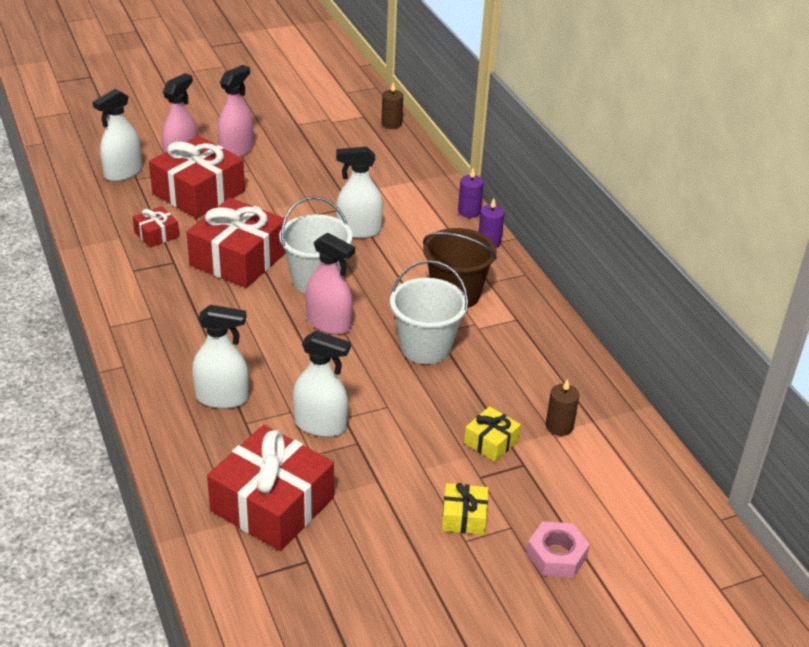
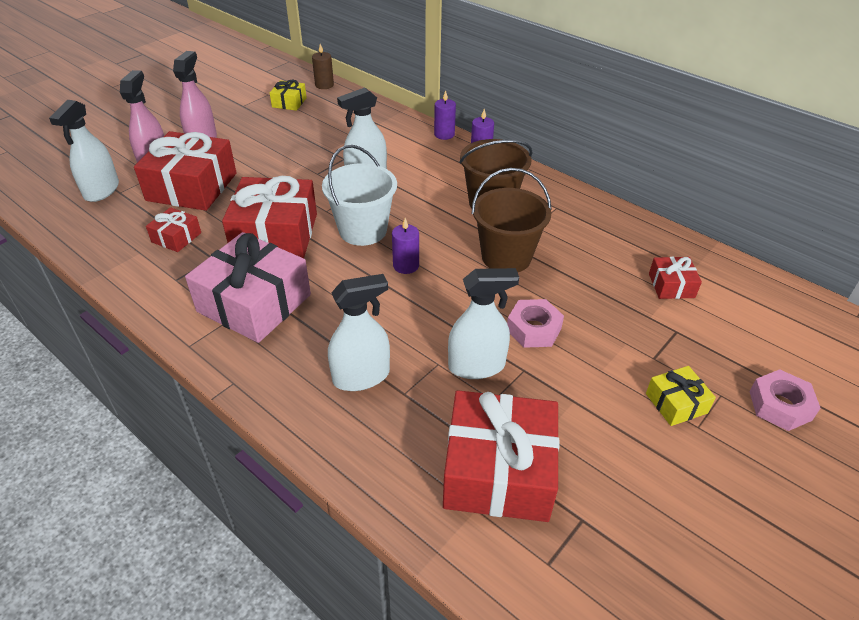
camera: 25 degrees left, 5 degrees up
pink spray bottle [306,233,355,335] -> purple candle [392,218,419,274]
white bucket [390,260,468,364] -> brown bucket [471,168,552,272]
yellow gift [464,406,521,462] -> yellow gift moved to [270,80,307,111]
brown candle [546,379,579,436] -> red gift [649,257,702,299]
none -> pink gift [185,232,311,343]
none -> pink nut [507,299,564,348]

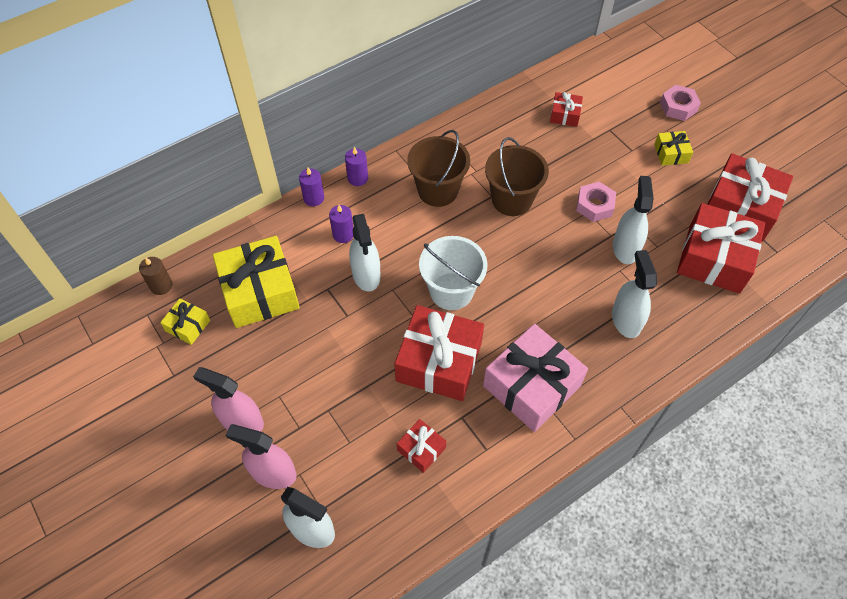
camera: 75 degrees left, 15 degrees up
red gift [134,131,237,211] -> red gift moved to [708,153,793,242]
purple candle [392,218,419,274] -> purple candle moved to [329,205,353,243]
none -> yellow gift [213,236,300,328]

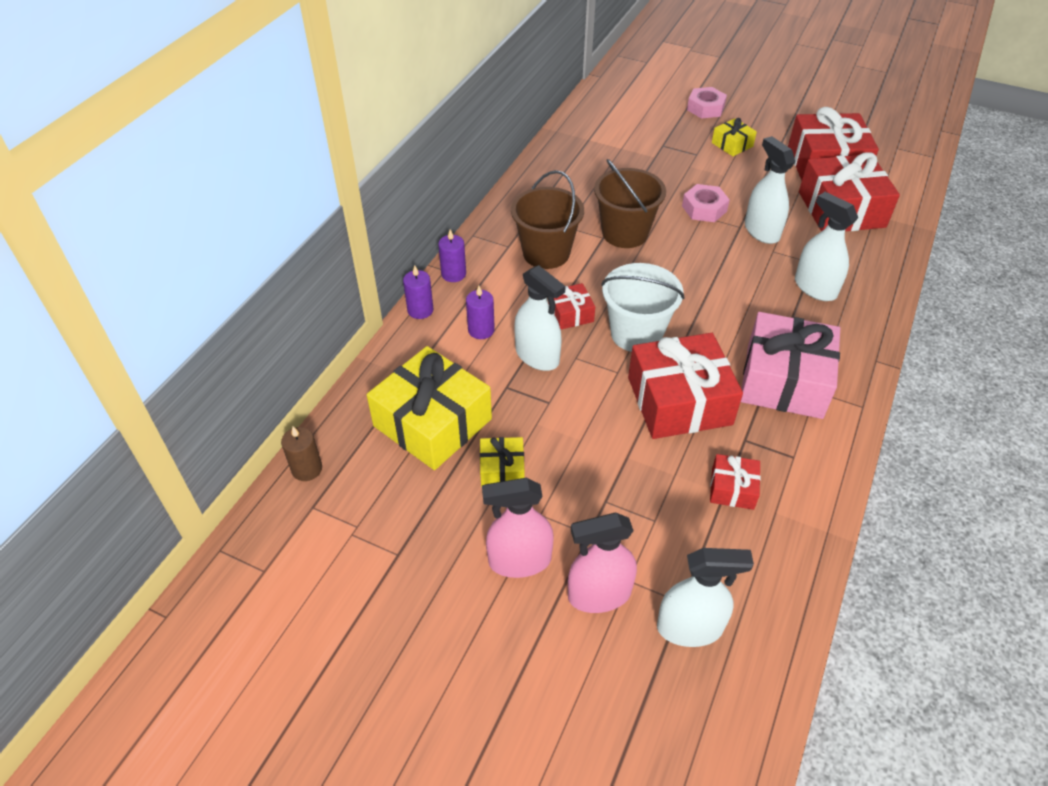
camera: 30 degrees left, 10 degrees down
yellow gift [160,298,210,345] -> yellow gift moved to [480,437,525,487]
red gift [550,92,583,127] -> red gift moved to [548,283,595,330]

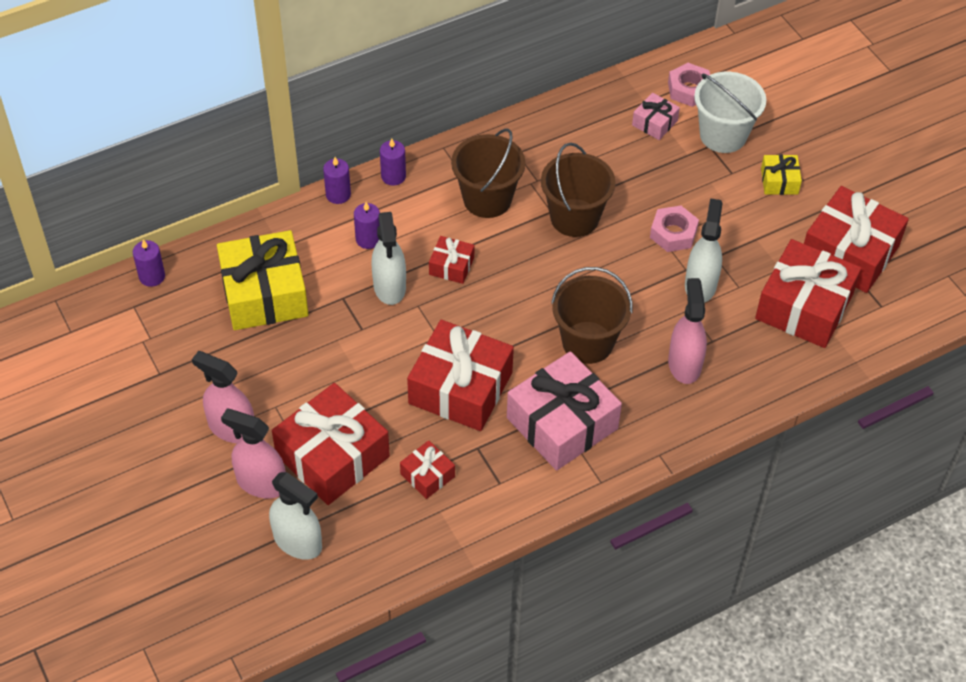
camera: 35 degrees right, 5 degrees up
brown candle [281,426,322,481] -> purple candle [133,239,165,287]
yellow gift [480,437,525,487] -> none
white bucket [601,263,685,352] -> white bucket moved to [694,72,766,153]
pink nut [687,87,727,119] -> pink nut moved to [668,63,710,107]
white spray bottle [795,192,858,301] -> pink spray bottle [668,278,707,384]
none -> red gift [272,383,390,505]
none -> brown bucket [551,267,633,364]
none -> pink gift [632,93,680,140]

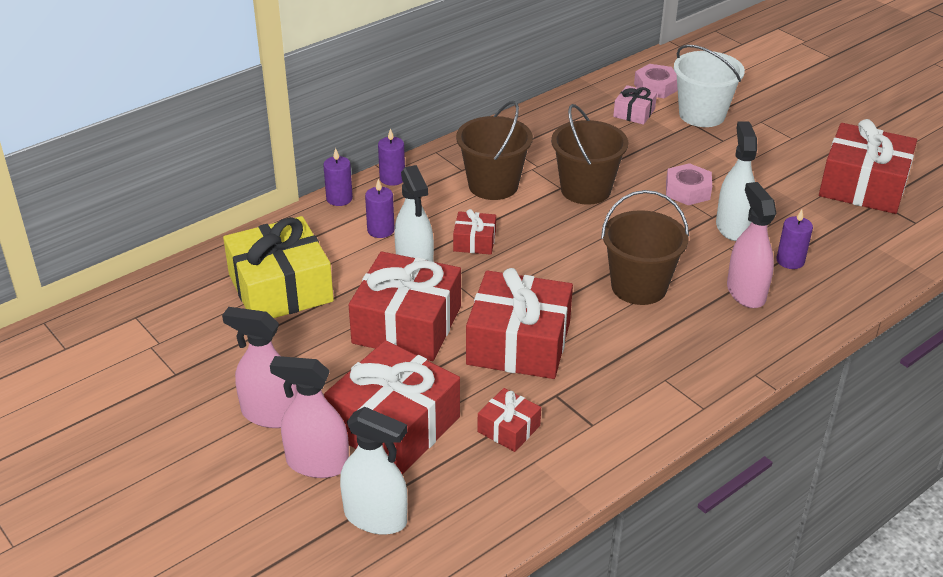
camera: 10 degrees left, 15 degrees down
purple candle [133,239,165,287] -> purple candle moved to [776,209,813,269]
pink gift [507,351,622,471] -> none
red gift [755,239,861,348] -> red gift moved to [349,252,461,361]
yellow gift [761,155,802,195] -> none

